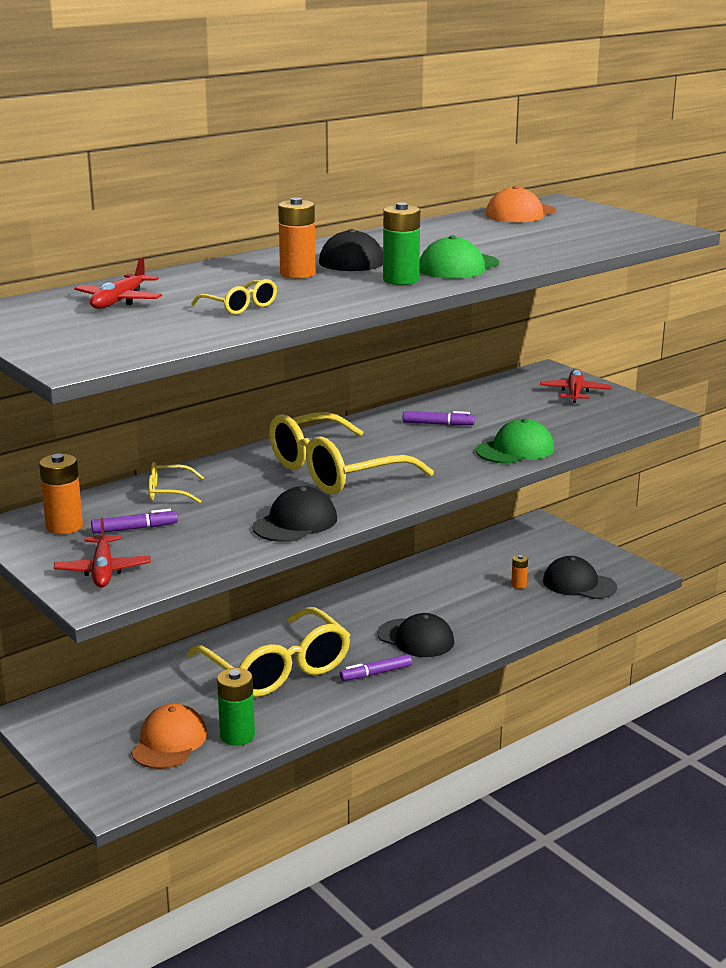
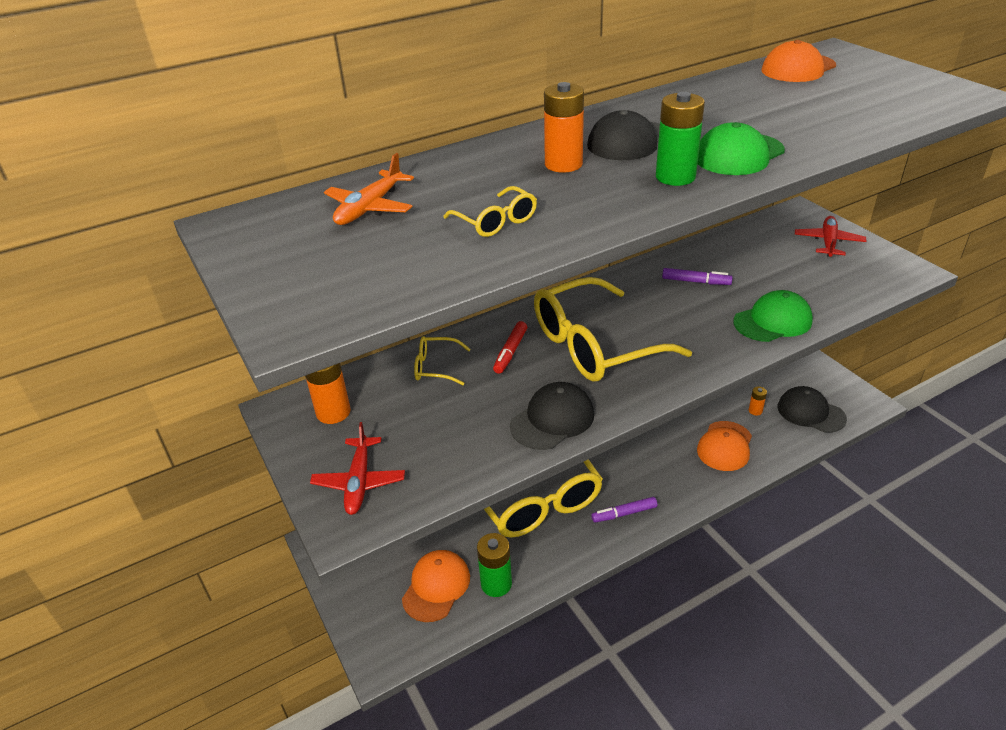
camera: 10 degrees right, 15 degrees up
red plane [74,256,162,309] -> orange plane [324,153,414,225]
purple marker [91,509,178,534] -> none
black cap [377,613,454,657] -> none
none -> red marker [493,321,527,374]
none -> orange cap [697,421,752,471]

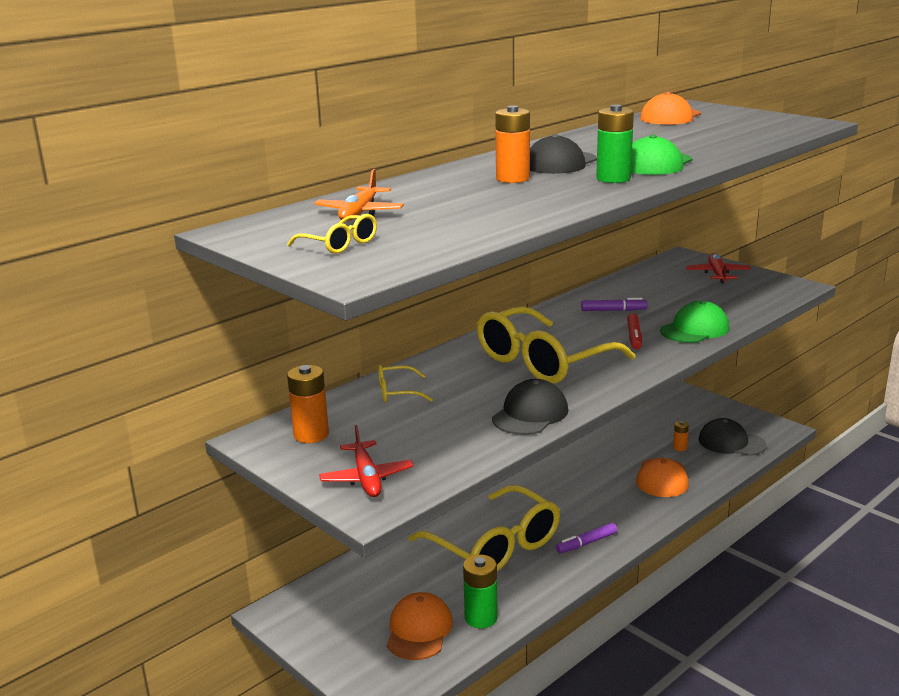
camera: 15 degrees left, 15 degrees down
yellow glasses [443,186,537,237] -> yellow glasses moved to [287,214,377,254]
red marker [493,321,527,374] -> red marker moved to [627,313,642,349]

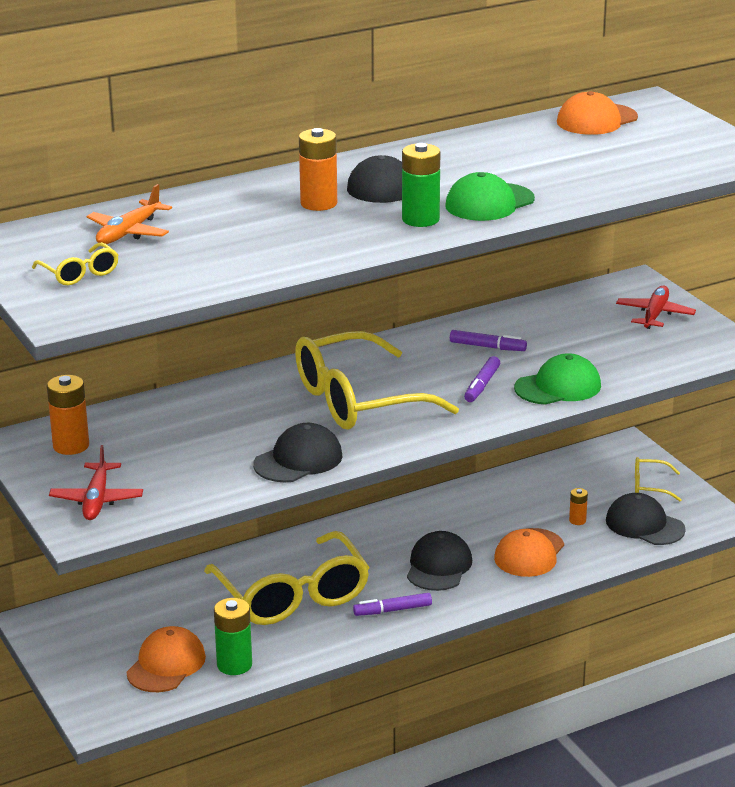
camera: 15 degrees right, 5 degrees up
yellow glasses [378,365,433,403] -> yellow glasses moved to [635,457,682,501]
red marker [627,313,642,349] -> purple marker [464,356,500,402]
none -> black cap [407,531,472,591]

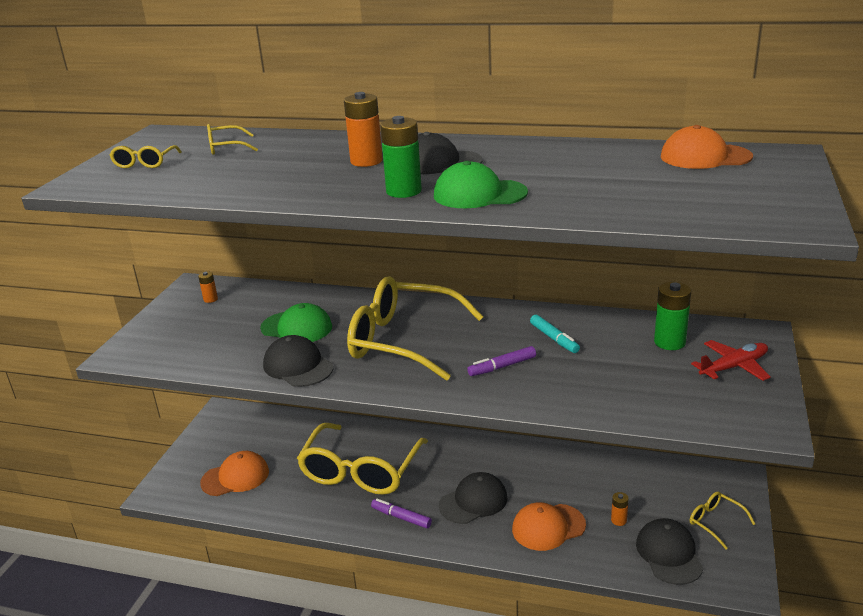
camera: 45 degrees right, 0 degrees up
orange battery [47,375,89,455] -> orange battery [198,272,218,303], size x0.53
red plane [49,445,143,520] -> none
orange plane [87,184,172,244] -> yellow glasses [207,124,258,155]
green battery [214,598,252,675] -> green battery moved to [654,282,691,350]
black cap [253,423,342,482] -> black cap turned 135 degrees counterclockwise [263,335,334,387]
purple marker [450,330,527,351] -> turquoise marker [530,315,580,353]
green cap [514,353,601,405] -> green cap moved to [260,303,332,342]

